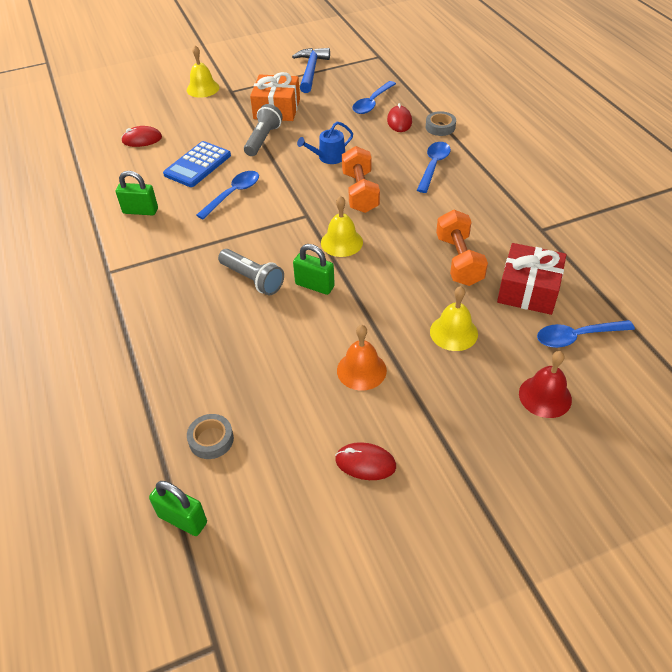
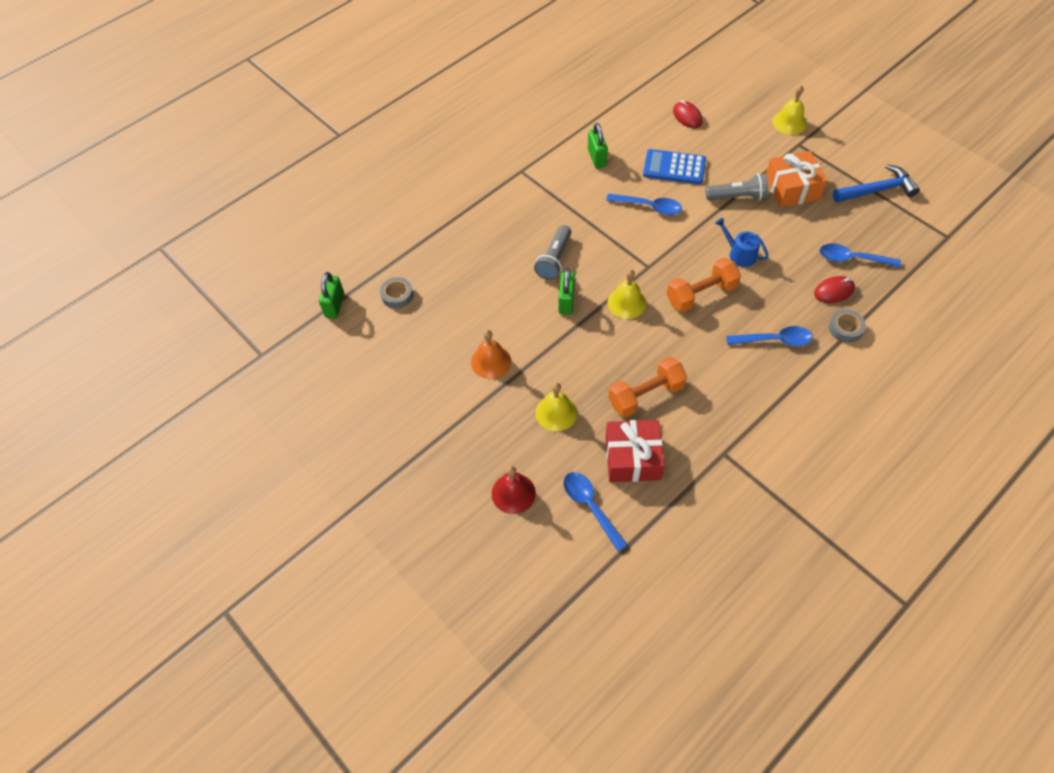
camera: 70 degrees right, 10 degrees up
red mouse [335,442,396,480] -> none

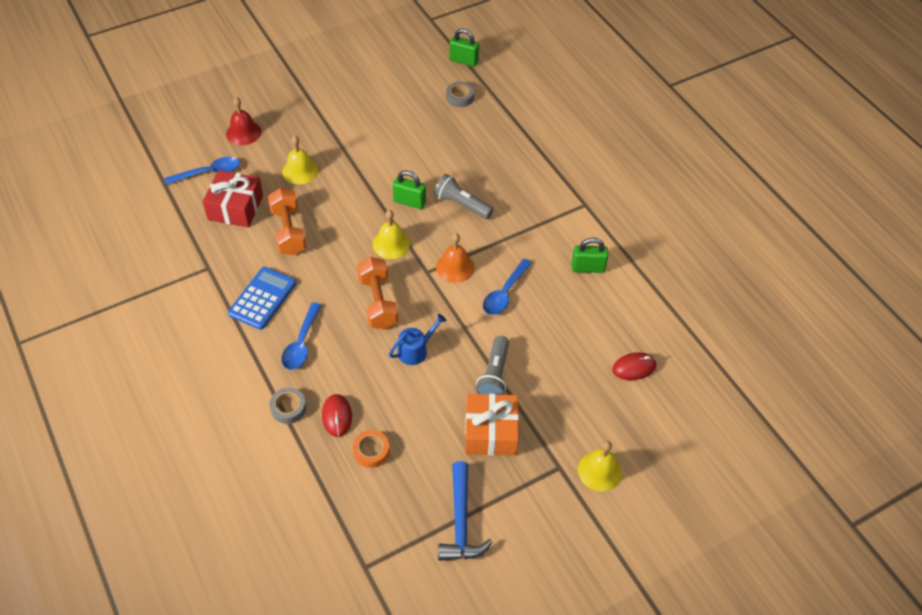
camera: 100 degrees right, 5 degrees down
orange bell [471,330,511,379] -> orange bell moved to [436,233,474,283]
blue calculator [643,149,706,184] -> blue calculator moved to [228,267,296,330]
blue spoon [819,243,901,267] -> orange tape [353,430,390,468]

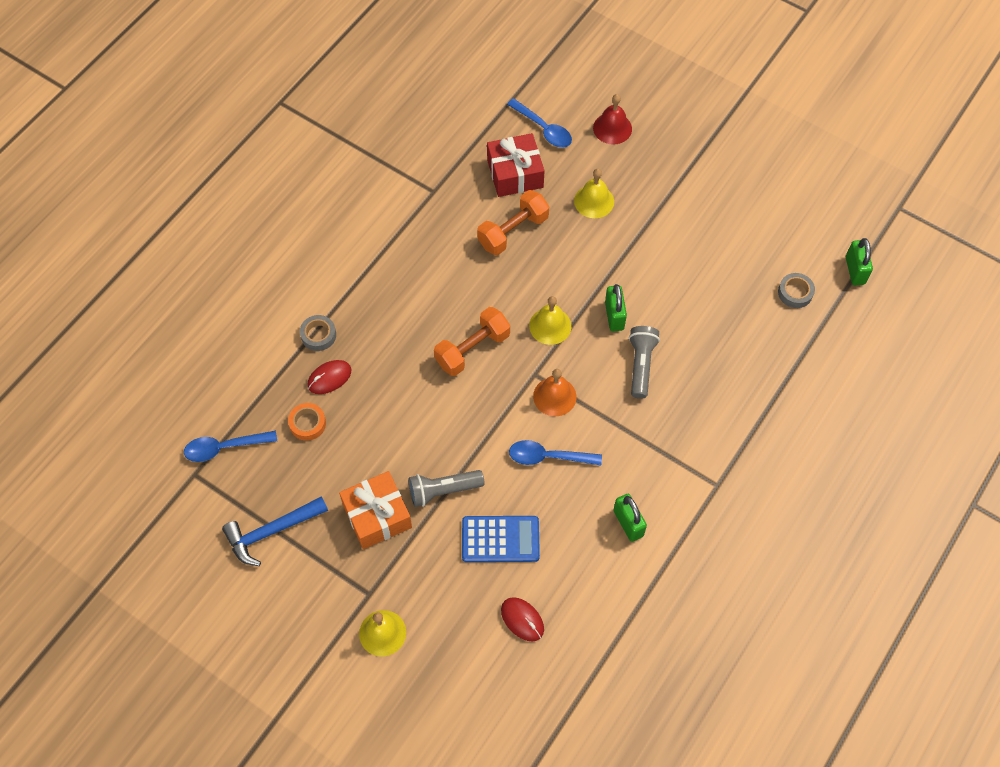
camera: 65 degrees right, 10 degrees up
blue calculator [228,267,296,330] -> blue calculator moved to [462,516,540,562]
blue spoon [281,302,321,370] -> blue spoon moved to [184,431,277,462]
blue watering can [389,314,447,365] -> none

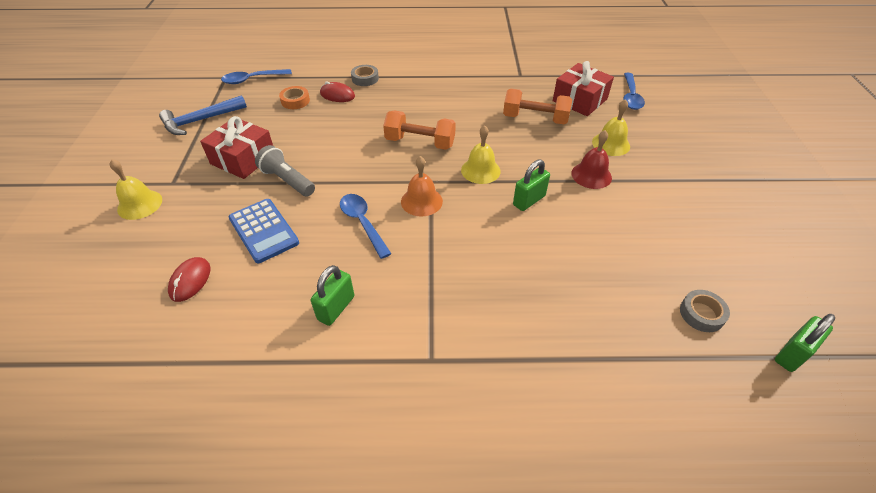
camera: 55 degrees right, 15 degrees down
blue spoon [184,431,277,462] -> blue spoon turned 60 degrees counterclockwise [221,69,292,84]
blue hammer [222,496,328,566] -> blue hammer turned 60 degrees counterclockwise [159,95,247,135]
orange gift [339,471,412,549] -> red gift [200,116,273,179]
red bell [593,94,632,145] -> red bell moved to [572,130,612,189]
grey flashlight [629,326,660,399] -> none

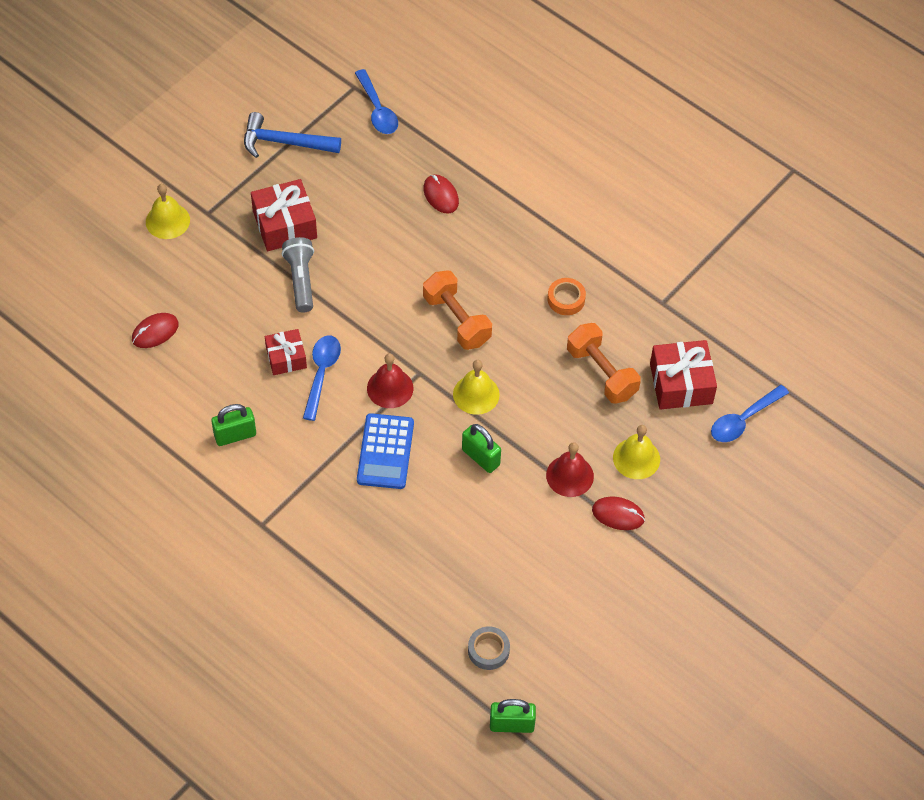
camera: 40 degrees right, 10 degrees up
blue spoon [221,69,292,84] -> blue spoon turned 135 degrees counterclockwise [355,69,398,134]
blue calculator [229,199,299,263] -> blue calculator moved to [357,413,414,489]
orange tape [279,86,310,109] -> orange tape moved to [548,278,586,315]
grey tape [351,65,379,86] -> none
orange bell [401,156,443,216] -> red bell [367,353,413,408]
green padlock [513,159,550,211] -> green padlock turned 45 degrees clockwise [462,424,501,473]
none -> red gift [265,329,307,375]
none -> red mouse [592,496,645,530]

